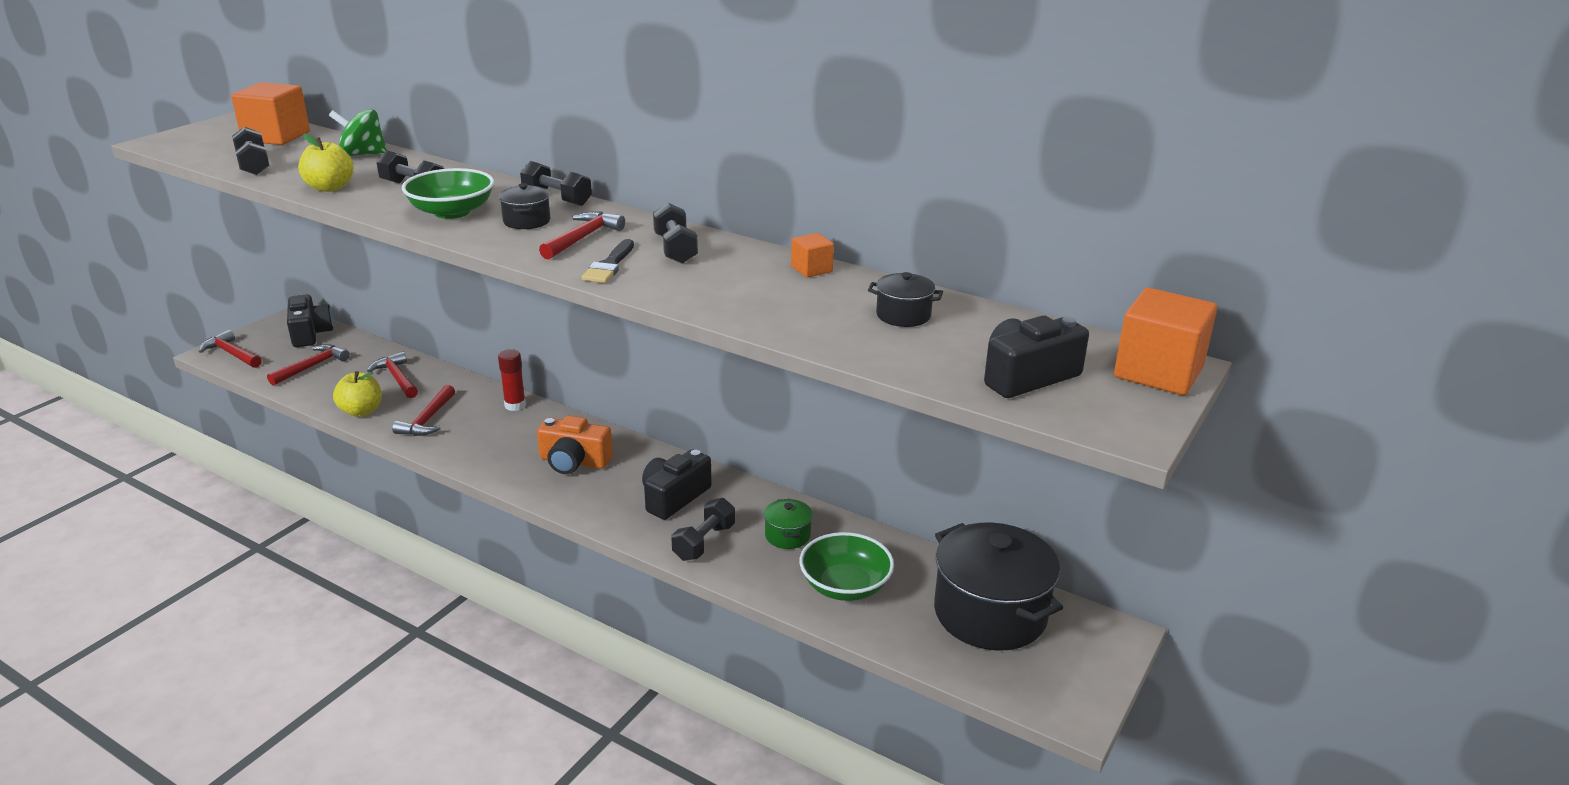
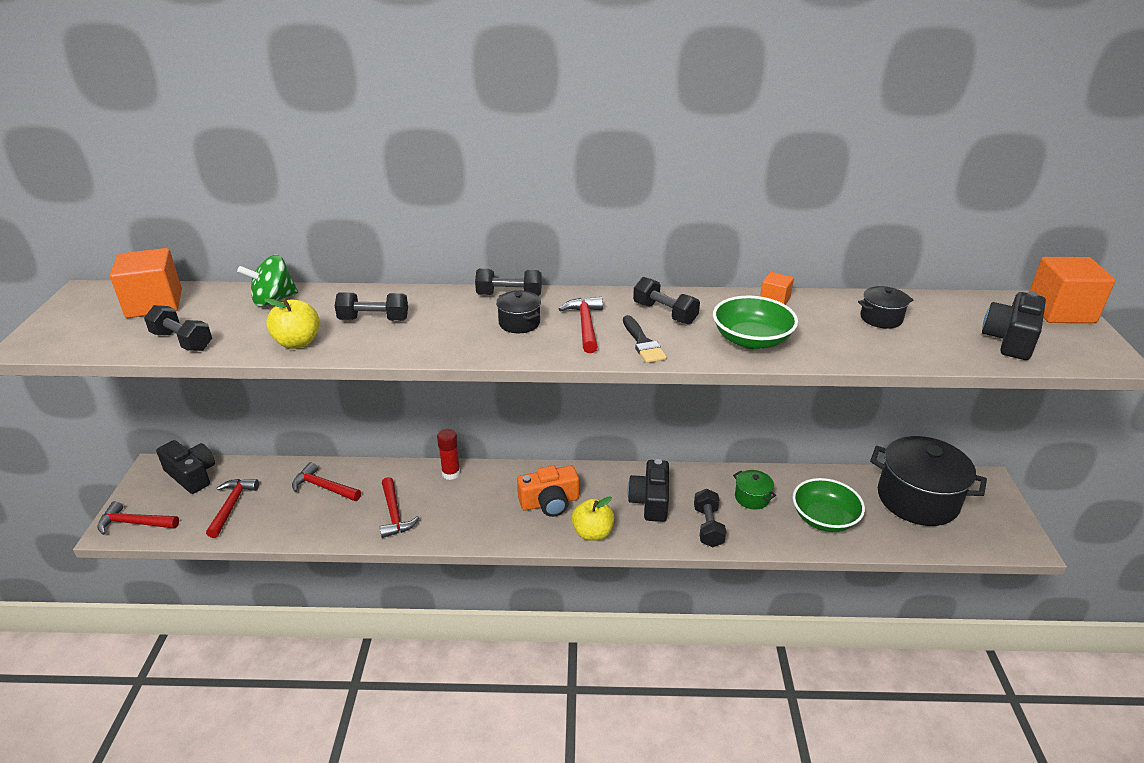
camera: 30 degrees left, 5 degrees up
yellow apple [333,371,382,417] -> yellow apple moved to [571,496,615,541]
green bowl [402,168,494,219] -> green bowl moved to [713,296,798,349]

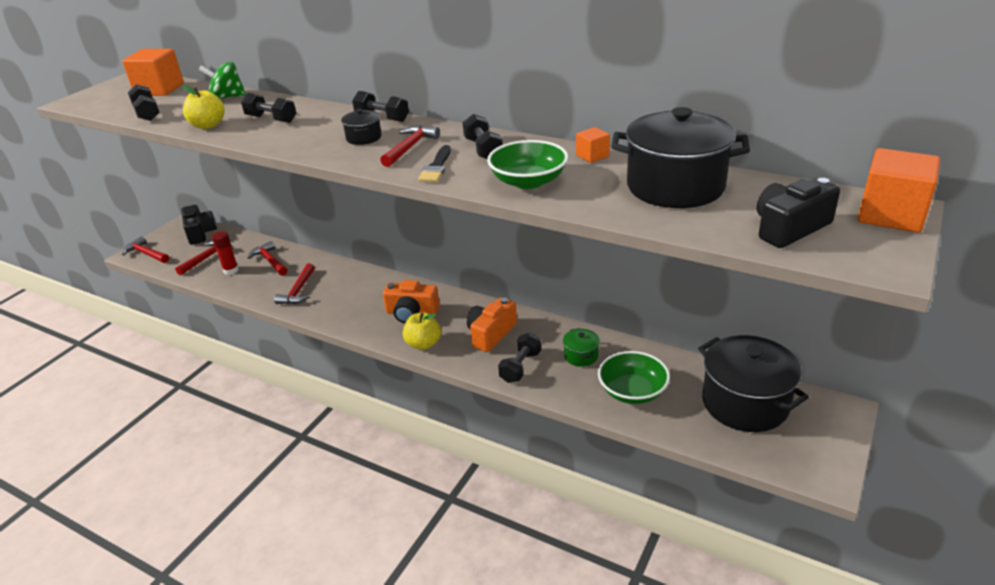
camera: 30 degrees right, 0 degrees up
red glue stick [437,429,460,480] -> red glue stick moved to [212,231,239,275]
black camera [627,459,669,522] -> orange camera [467,297,517,352]
black pot [858,286,913,329] -> black pot [611,107,750,208], size x2.26

